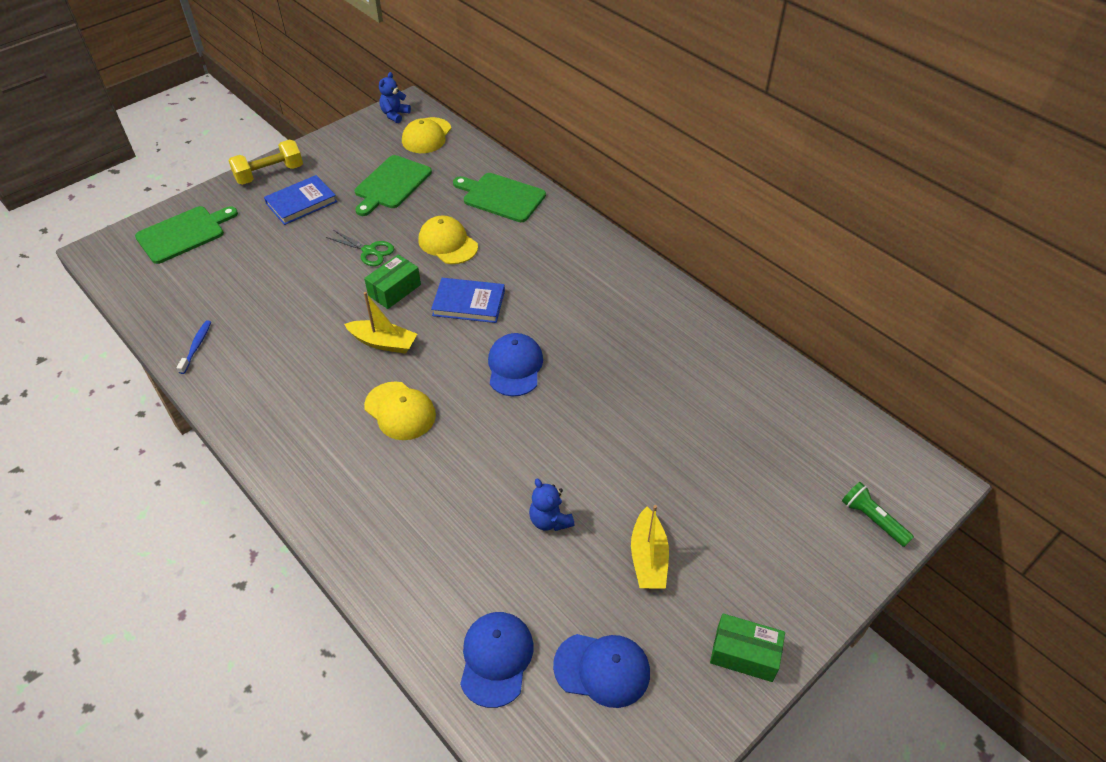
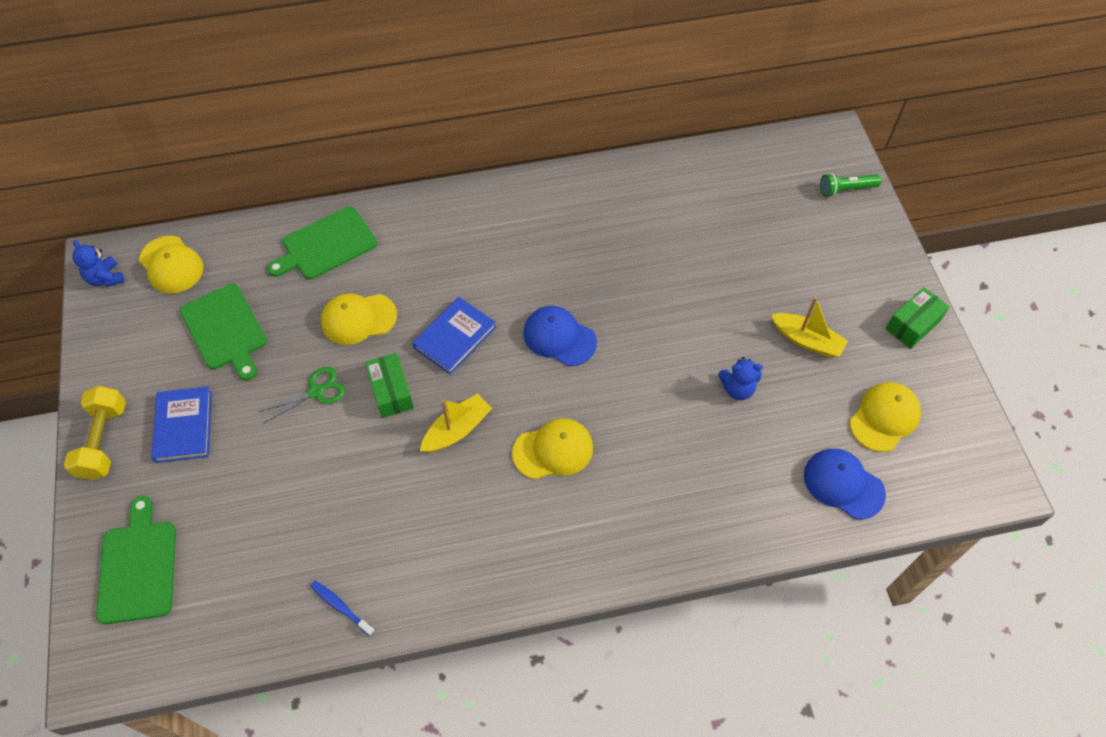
camera: 60 degrees left, 10 degrees up
blue cap [553,634,650,708] -> yellow cap [850,382,921,452]

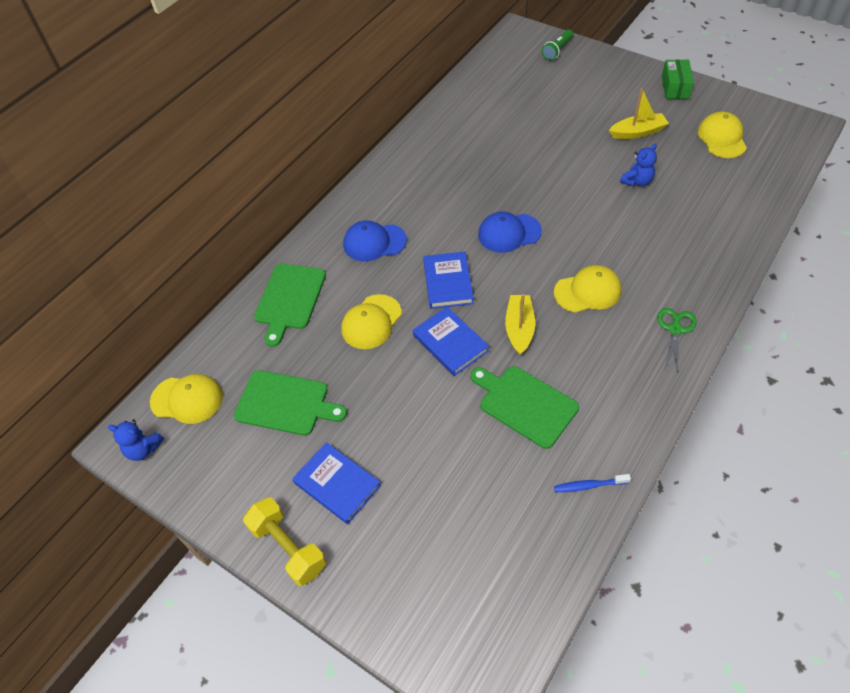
camera: 40 degrees left, 5 degrees down
green cutting board [96,496,176,624] -> green cutting board moved to [470,366,579,449]
green scissors [258,367,345,423] -> green scissors moved to [657,308,697,373]
green box [365,353,414,418] -> blue book [413,307,489,376]
yellow cap [512,418,593,479] -> yellow cap turned 45 degrees clockwise [554,265,622,313]
blue cap [804,449,886,520] -> blue cap moved to [343,220,407,261]

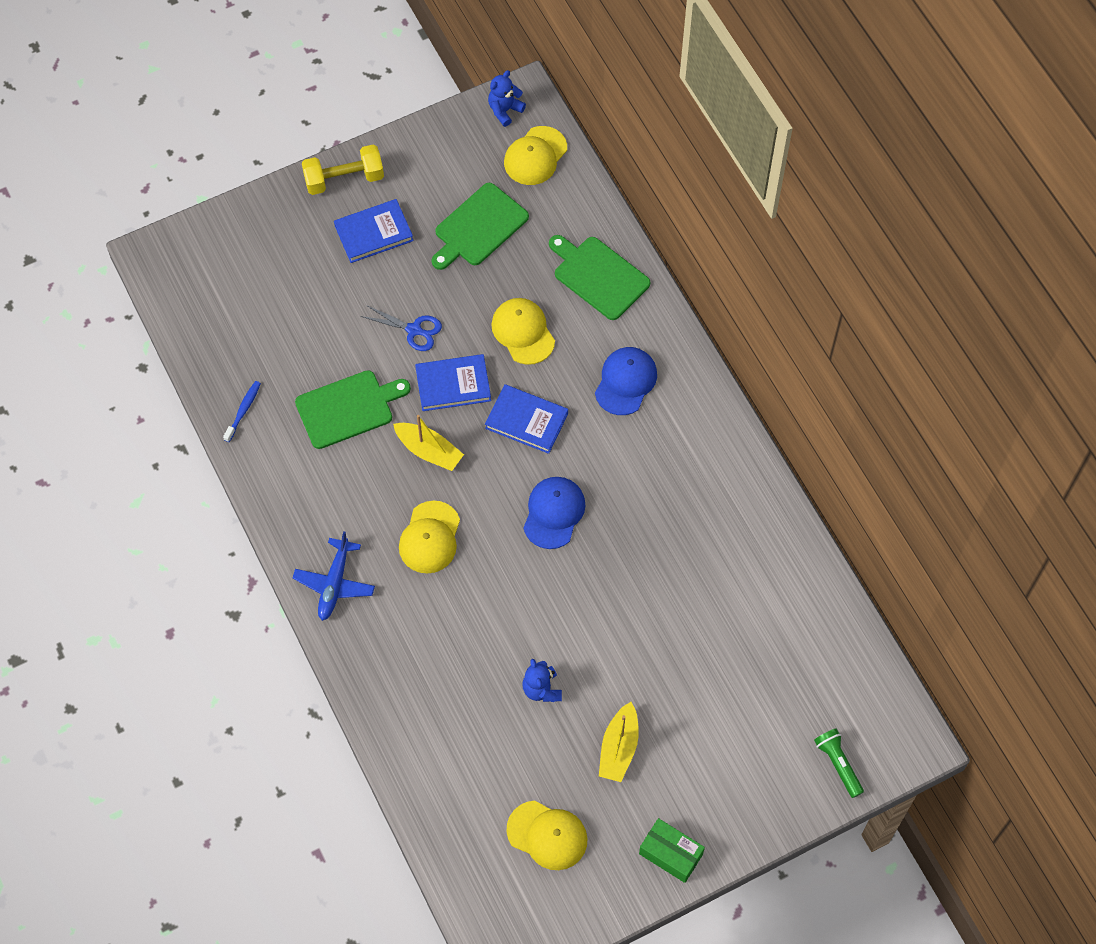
camera: 115 degrees right, 10 degrees up
green scissors [657,308,697,373] -> blue plane [293,531,375,621]
none -> blue scissors [361,305,442,351]

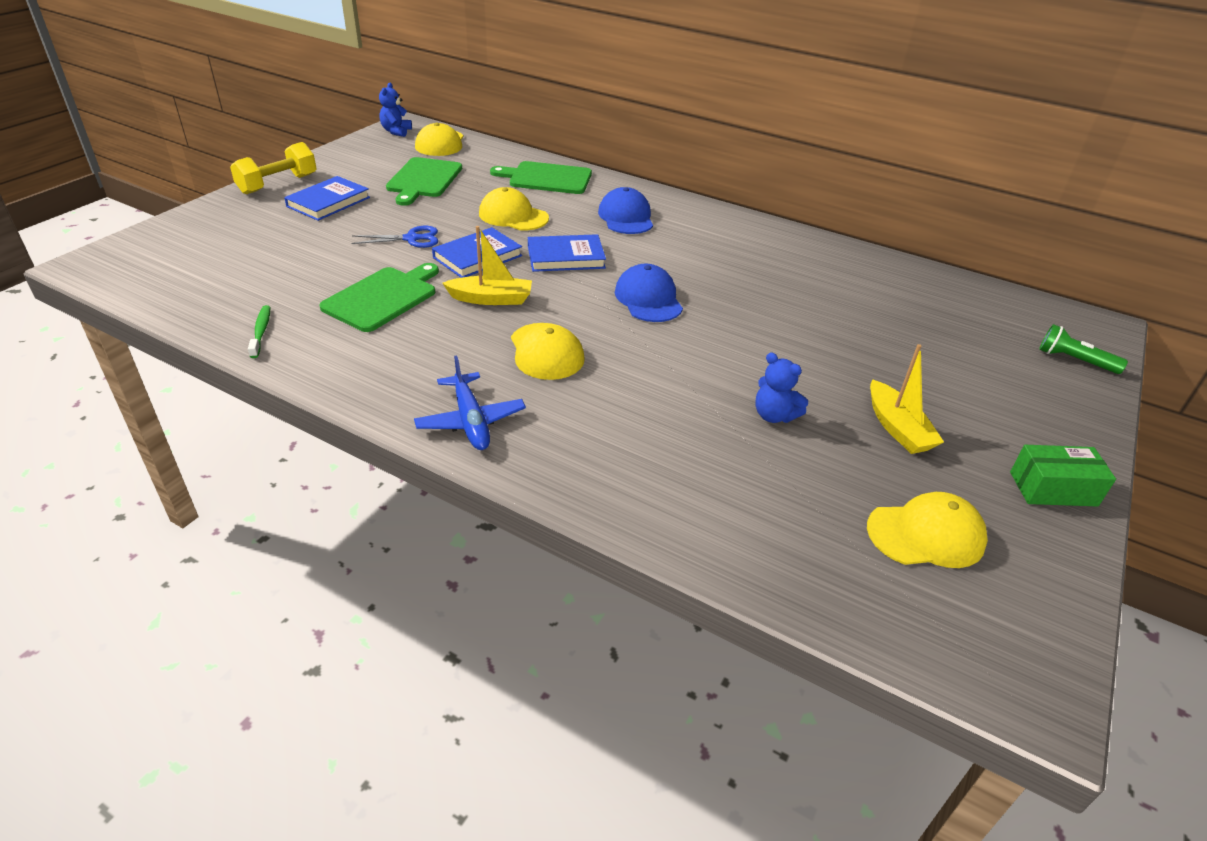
camera: 35 degrees left, 25 degrees down
blue toothbrush [223,381,261,442] -> green toothbrush [248,305,270,358]

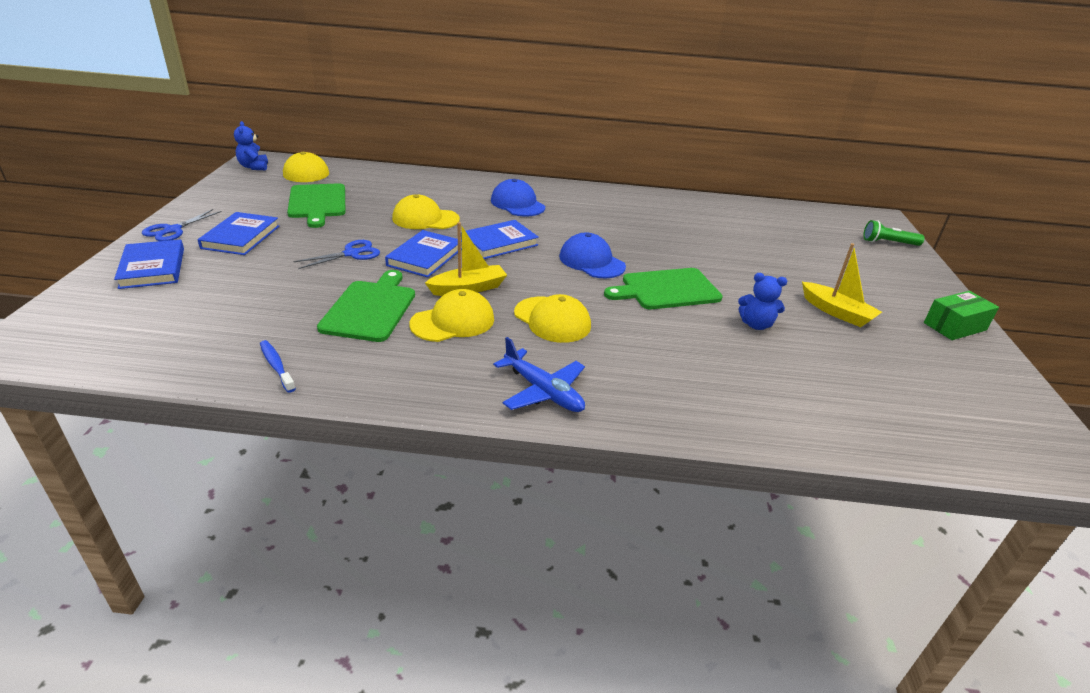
camera: 25 degrees left, 5 degrees down
yellow dumbbell [230,142,317,194] -> blue scissors [142,209,222,241]
green toothbrush [248,305,270,358] -> blue toothbrush [260,340,296,393]
green cutting board [490,161,592,194] -> green cutting board moved to [604,268,723,309]
yellow cap [867,492,988,568] -> yellow cap moved to [409,289,494,342]
none -> blue book [114,239,184,289]

